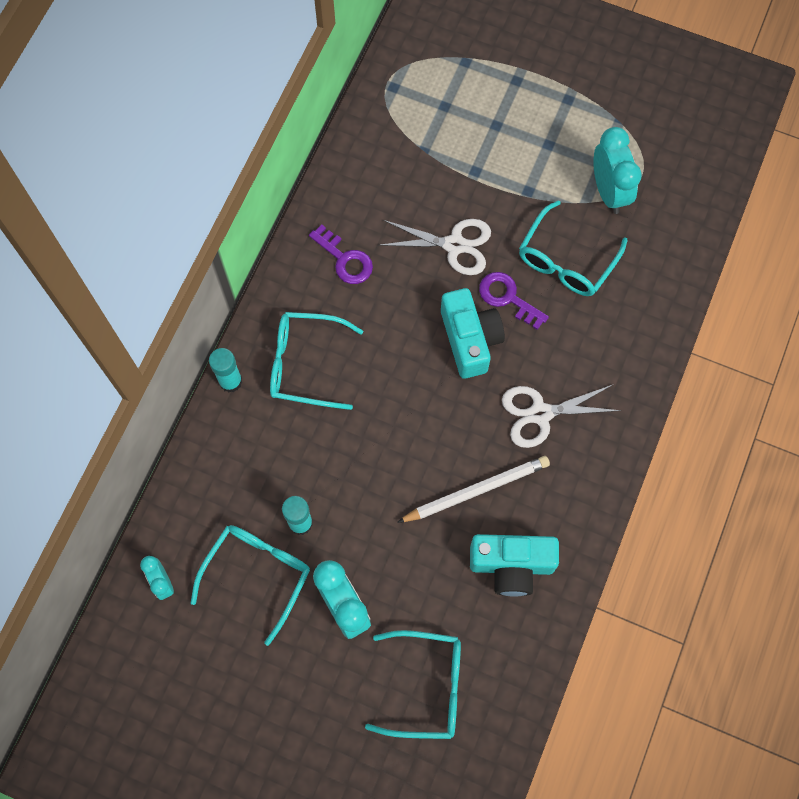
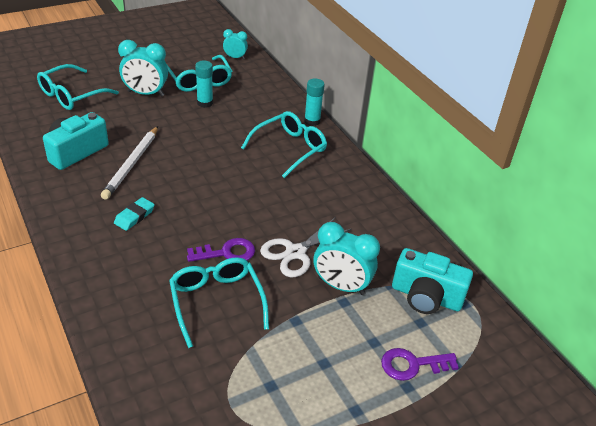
camera: 125 degrees right, 30 degrees down
purple key [309,224,373,284] -> purple key moved to [381,348,459,381]
turquoise camera [441,288,505,379] -> turquoise camera moved to [392,248,473,314]
white scissors [502,384,622,448] -> turquoise eraser [114,197,155,231]
turquoise clock [594,127,641,214] -> turquoise clock moved to [314,222,380,295]

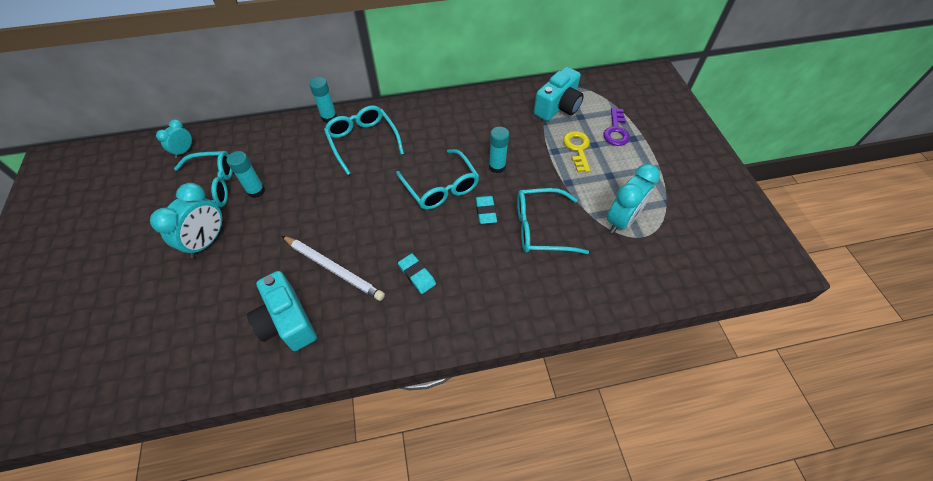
camera: 70 degrees left, 15 degrees up
turquoise glasses [37,64,119,110] -> turquoise glasses moved to [396,149,479,210]
purple key [187,238,255,262] -> turquoise eraser [475,196,497,224]
white scissors [260,217,351,277] -> turquoise glue stick [489,127,509,173]
turquoise clock [314,222,380,295] -> turquoise clock moved to [607,164,660,234]
none -> yellow key [563,131,591,172]

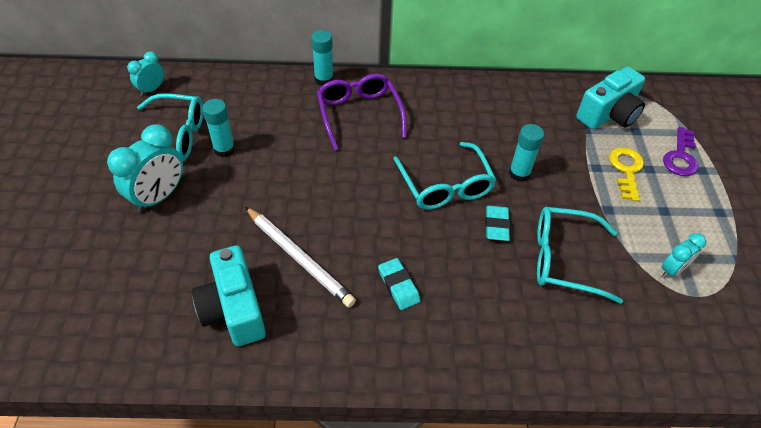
camera: 10 degrees right, 5 degrees down
turquoise glasses [324,106,404,175] -> purple glasses [317,74,407,151]
turquoise clock [607,164,660,234] -> turquoise clock [662,233,706,278], size x0.57

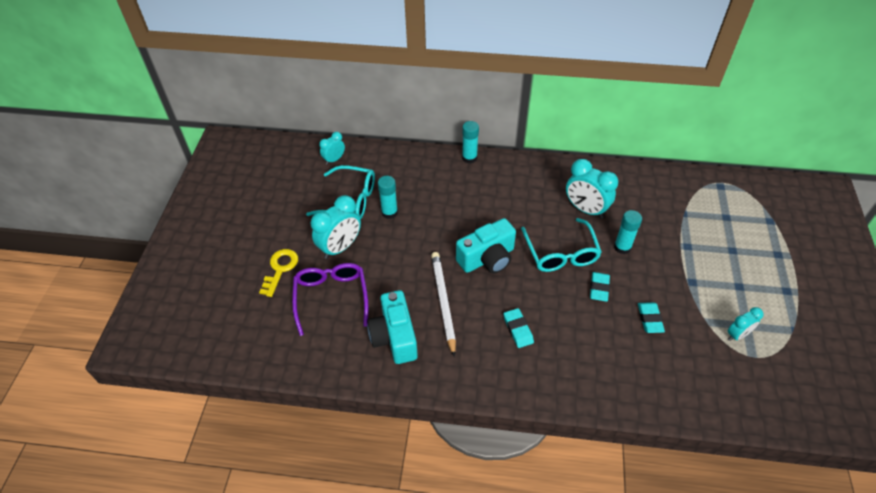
camera: 10 degrees right, 0 degrees up
white pencil [245,207,356,308] -> white pencil turned 150 degrees counterclockwise [431,252,456,357]
purple glasses [317,74,407,151] -> purple glasses moved to [292,263,368,336]
turquoise glasses [537,207,623,304] -> turquoise eraser [638,302,665,333]
turquoise camera [576,67,645,129] -> turquoise camera moved to [456,218,516,274]
yellow key [609,147,644,202] -> yellow key moved to [259,249,298,297]
purple key [663,127,698,176] -> none
none -> turquoise clock [566,159,618,218]

